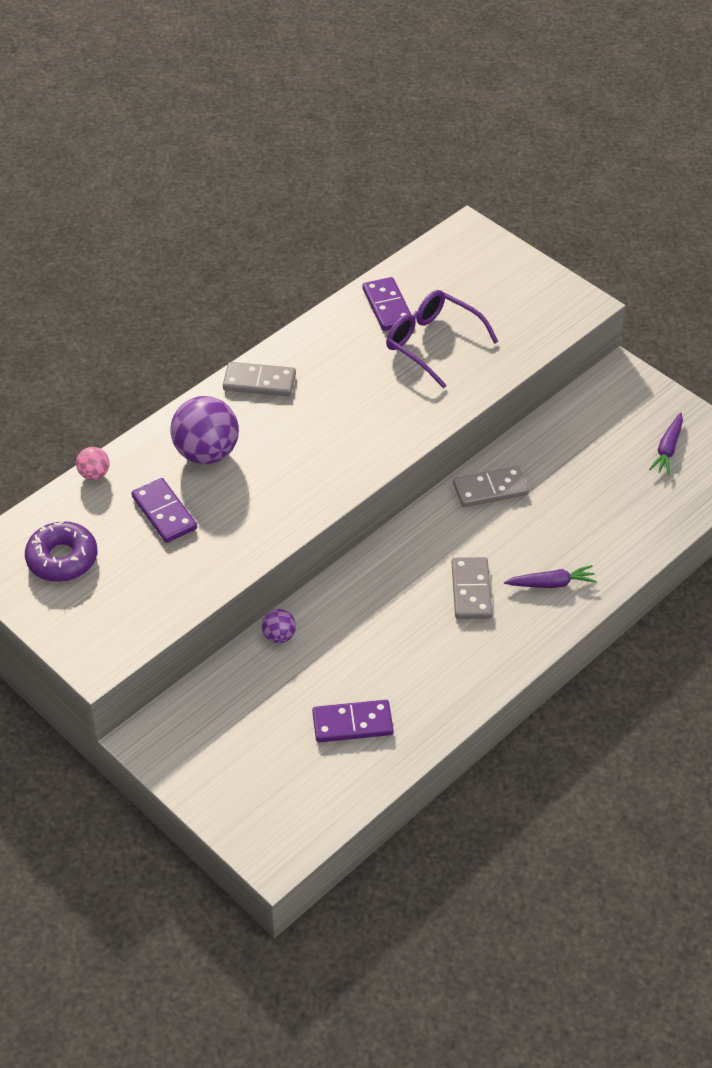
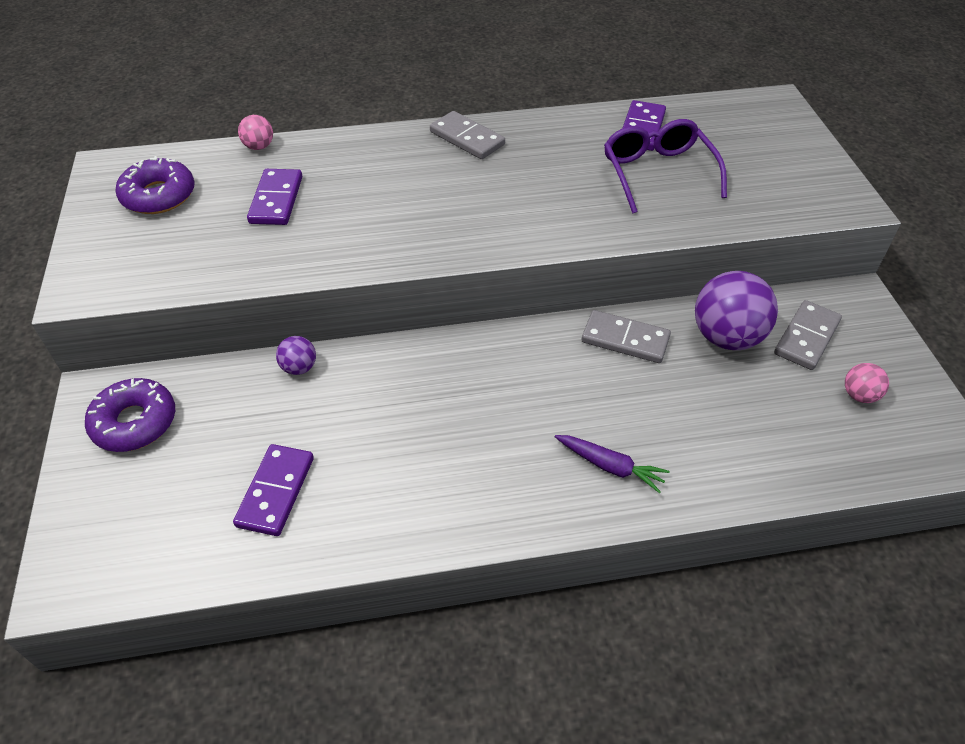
camera: 35 degrees right, 0 degrees up
purple ball [171,396,239,464] -> purple ball moved to [695,271,778,350]
purple domino [312,700,394,742] -> purple domino turned 75 degrees clockwise [233,444,314,536]
grey domino [452,557,492,619] -> grey domino moved to [774,300,842,370]
purple carrot [649,413,683,475] -> pink ball [845,363,889,403]
none -> purple donut [85,378,175,452]

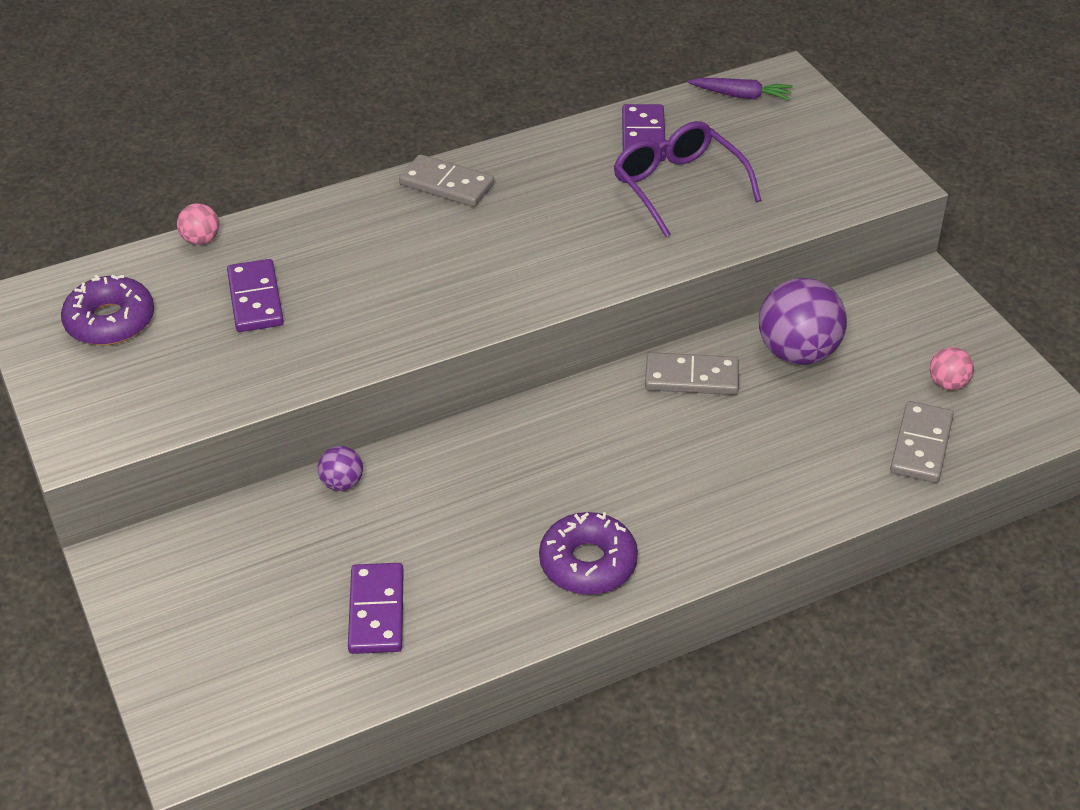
camera: 15 degrees left, 5 degrees down
purple donut [85,378,175,452] -> purple donut moved to [539,512,638,595]
purple carrot [555,435,670,493] -> purple carrot moved to [688,78,793,101]
grey domino [774,300,842,370] -> grey domino moved to [890,401,954,483]

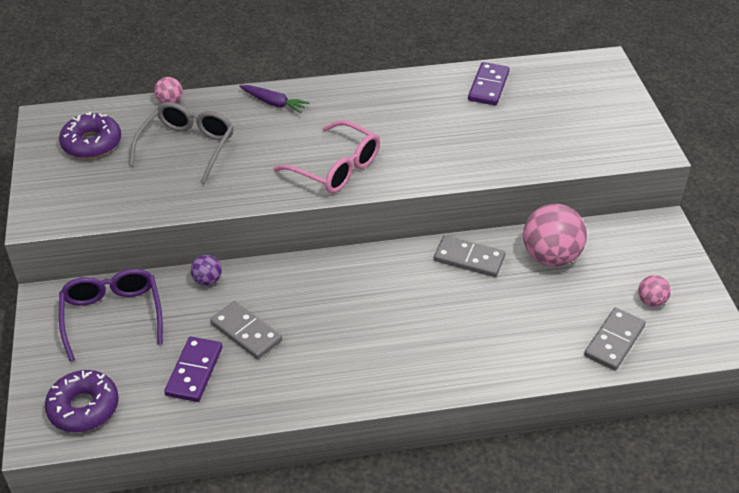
camera: 15 degrees right, 0 degrees up
purple domino [227,259,284,332] -> grey glasses [129,102,234,184]
grey domino [399,154,494,207] -> grey domino moved to [210,301,282,359]
purple donut [539,512,638,595] -> purple donut moved to [45,370,119,432]
purple glasses [614,121,761,237] -> purple glasses moved to [59,269,163,362]
purple carrot [688,78,793,101] -> purple carrot moved to [239,85,310,113]
purple ball [759,278,847,365] -> pink ball [523,204,587,267]
none -> pink glasses [273,121,380,193]

